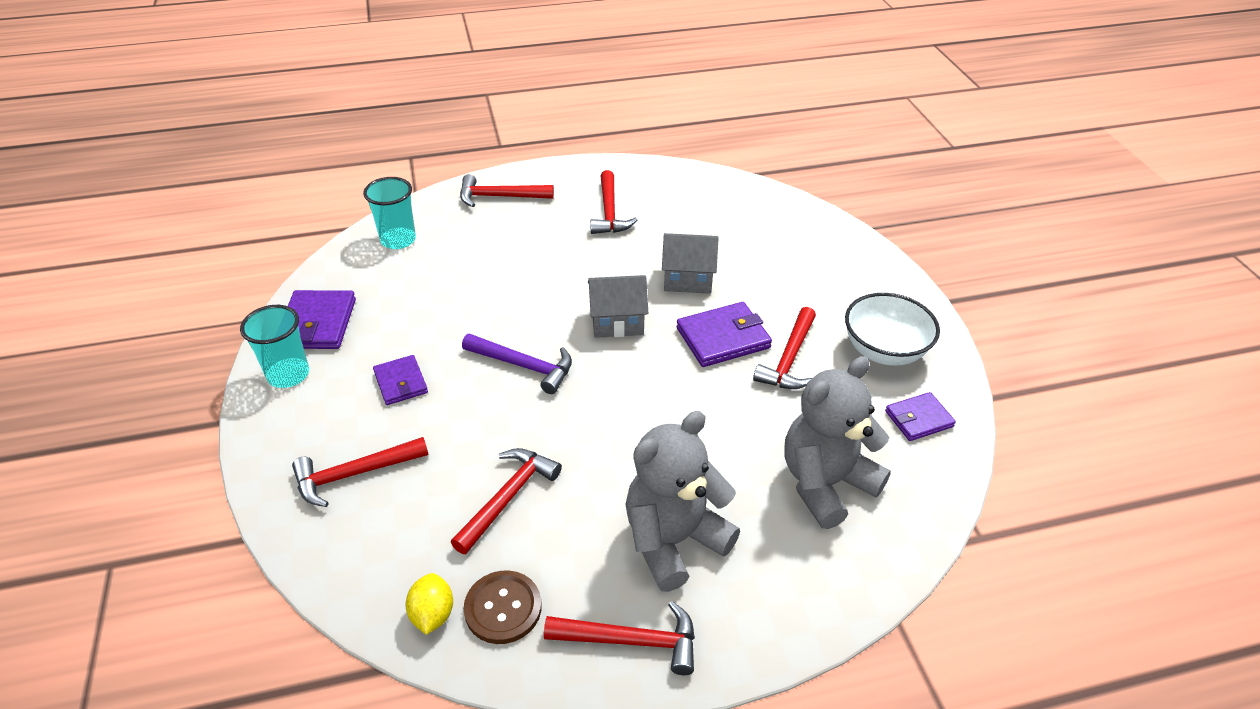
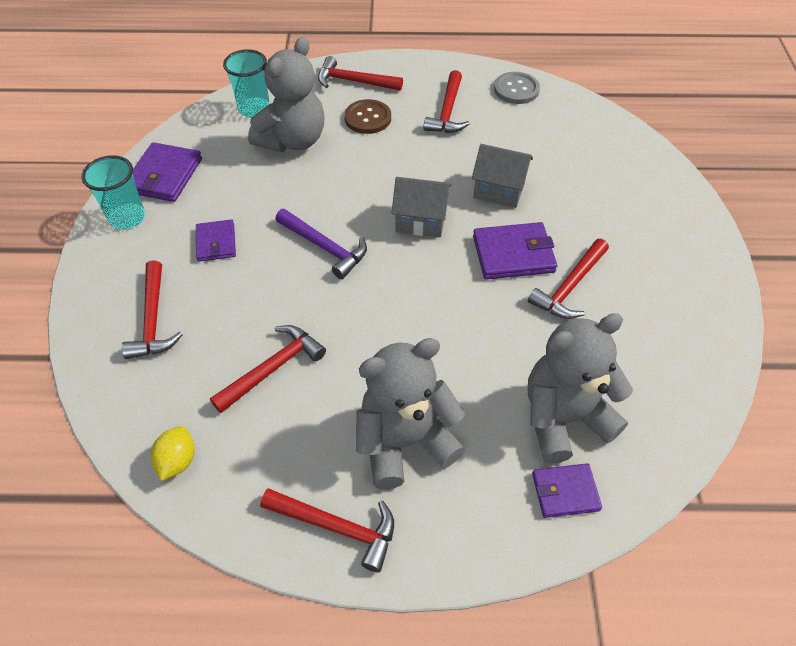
camera: 15 degrees right, 10 degrees up
red hammer [292,437,429,507] -> red hammer turned 90 degrees counterclockwise [121,260,183,359]
brown button [464,570,542,644] -> brown button moved to [344,99,391,134]
white bowl [845,293,940,366] -> none
purple wallet [885,392,956,441] -> purple wallet moved to [532,463,602,518]
none -> grey teddy bear [248,37,324,152]
none -> grey button [494,72,540,104]

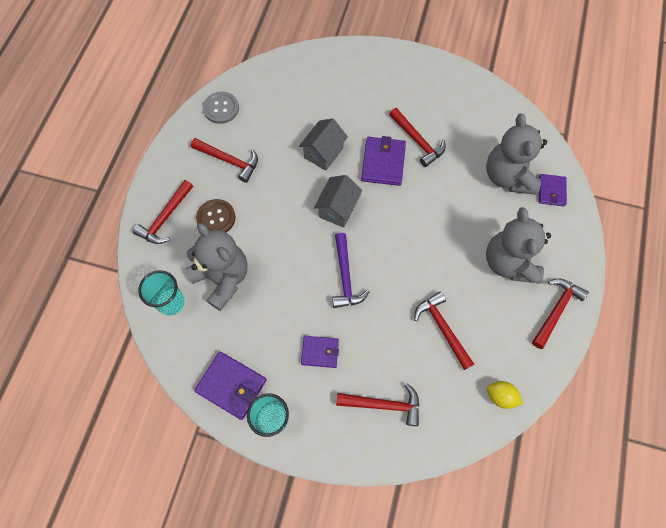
camera: 75 degrees left, 15 degrees up
purple hammer [275,209,367,279] -> purple hammer turned 120 degrees clockwise [332,233,370,308]

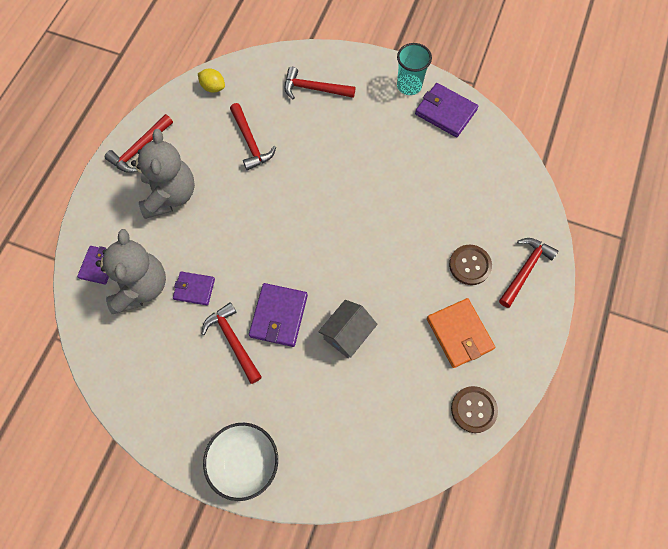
camera: 175 degrees left, 0 degrees up
turquoise cup [138,270,185,316] -> none
grey teddy bear [186,223,248,311] -> none
red hammer [191,138,258,183] -> orange wallet [427,298,495,368]
grey button [203,92,239,124] -> brown button [451,386,498,433]
purple wallet [301,336,339,368] -> purple wallet moved to [173,271,215,305]
grey house [314,175,362,228] -> none
purple hammer [332,233,370,308] -> none
none -> white bowl [203,423,278,501]

